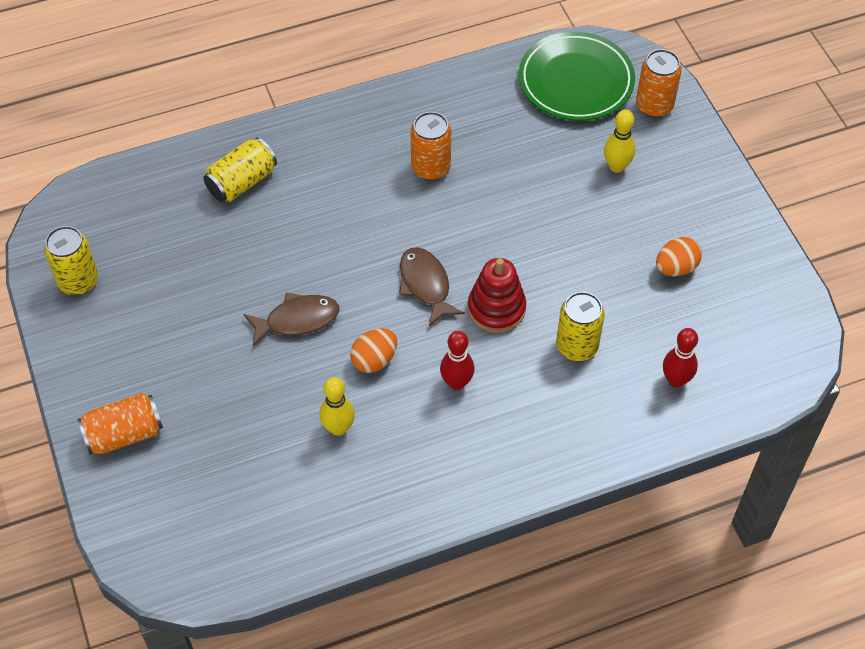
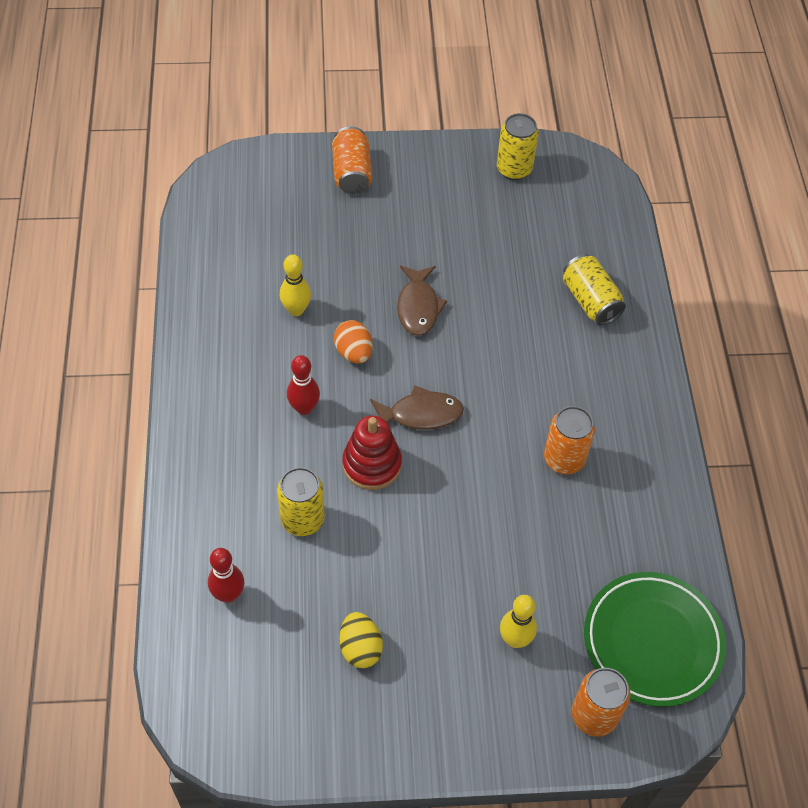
camera: 105 degrees right, 0 degrees up
orange egg [656,237,702,276] -> yellow egg [339,612,383,668]

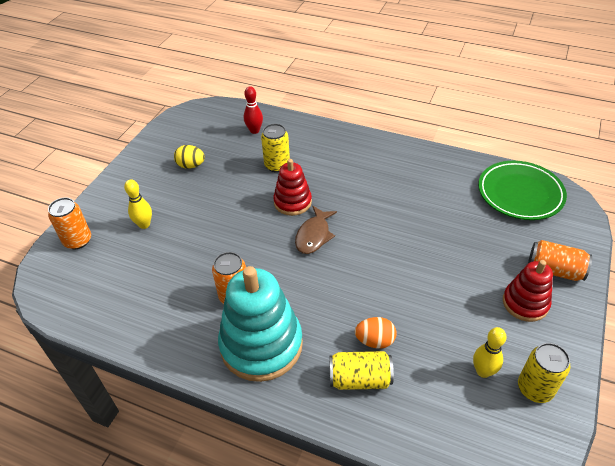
camera: 120 degrees right, 10 degrees down
yellow bowling pin [280,254,311,316] -> yellow bowling pin moved to [473,327,507,378]
red bowling pin [287,355,320,415] -> none
orange egg [334,320,373,363] -> orange egg moved to [355,317,397,349]
brown fish [397,265,448,336] -> none
green plate [584,572,726,707] -> green plate moved to [478,161,567,220]
none -> turquoise stacking toy [218,266,303,382]
none -> red stacking toy [503,260,553,322]

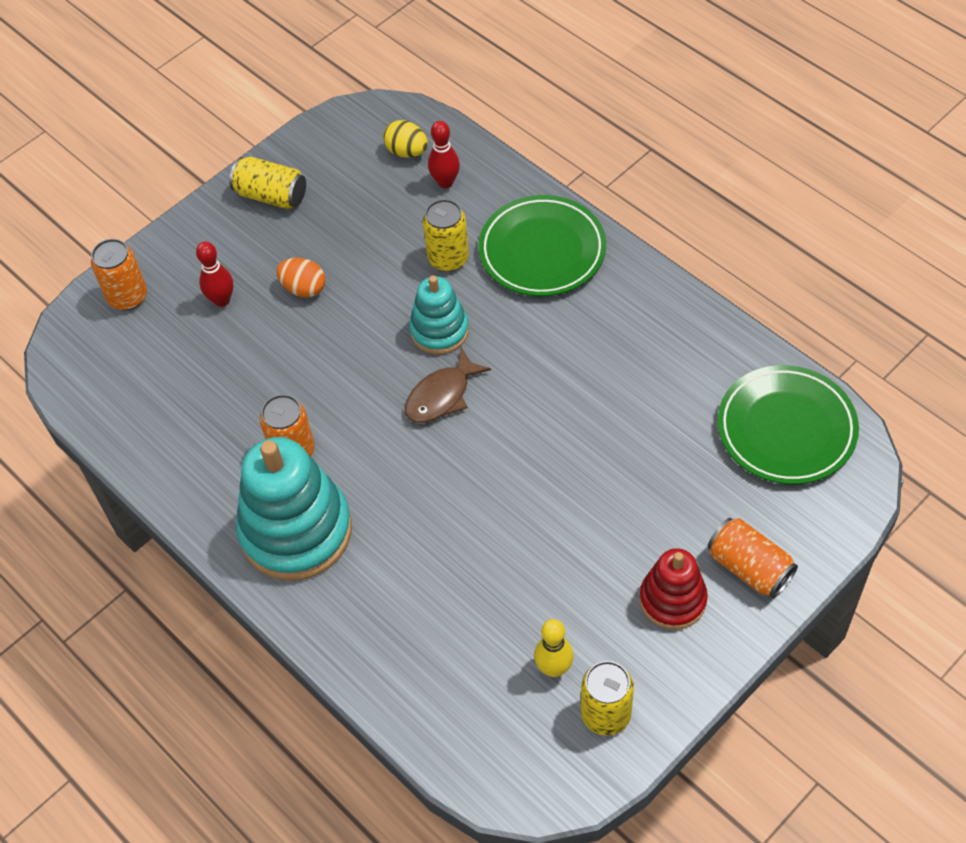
camera: 25 degrees right, 10 degrees up
yellow bowling pin [124,180,152,229] -> red bowling pin [196,241,233,307]
yellow egg [174,145,205,168] -> yellow egg moved to [383,120,428,158]
red stacking toy [273,159,312,216] -> turquoise stacking toy [409,275,469,354]
yellow can [329,351,394,390] -> yellow can moved to [229,156,306,209]
orange egg [355,317,397,349] -> orange egg moved to [276,258,325,298]
none -> green plate [479,195,606,296]

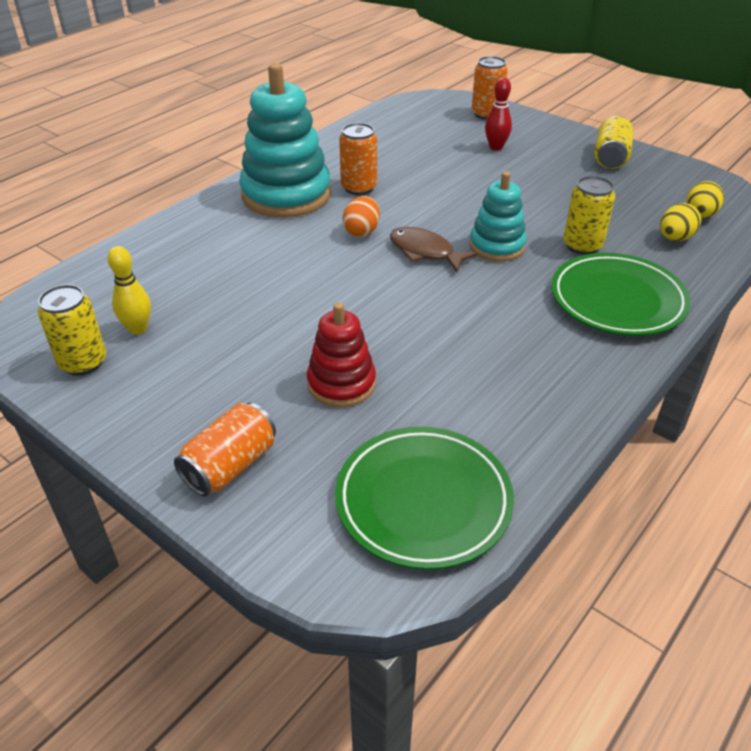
camera: 80 degrees right, 15 degrees down
orange egg [276,258,325,298] -> orange egg moved to [343,196,380,237]
red bowling pin [428,121,460,188] -> yellow egg [660,203,701,241]
red stacking toy [640,548,708,630] -> red stacking toy moved to [307,302,376,407]

